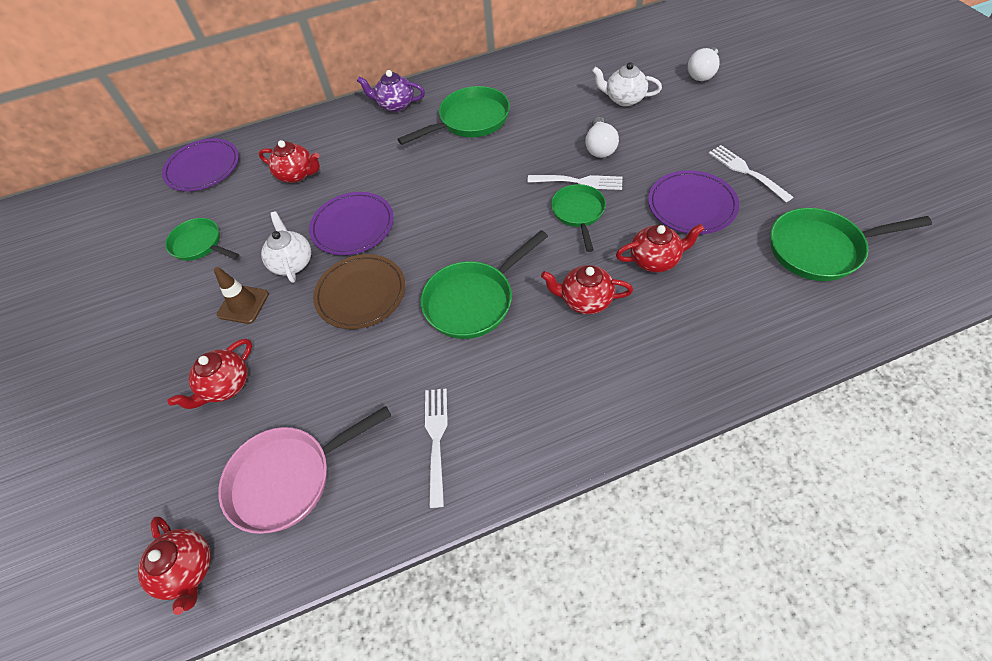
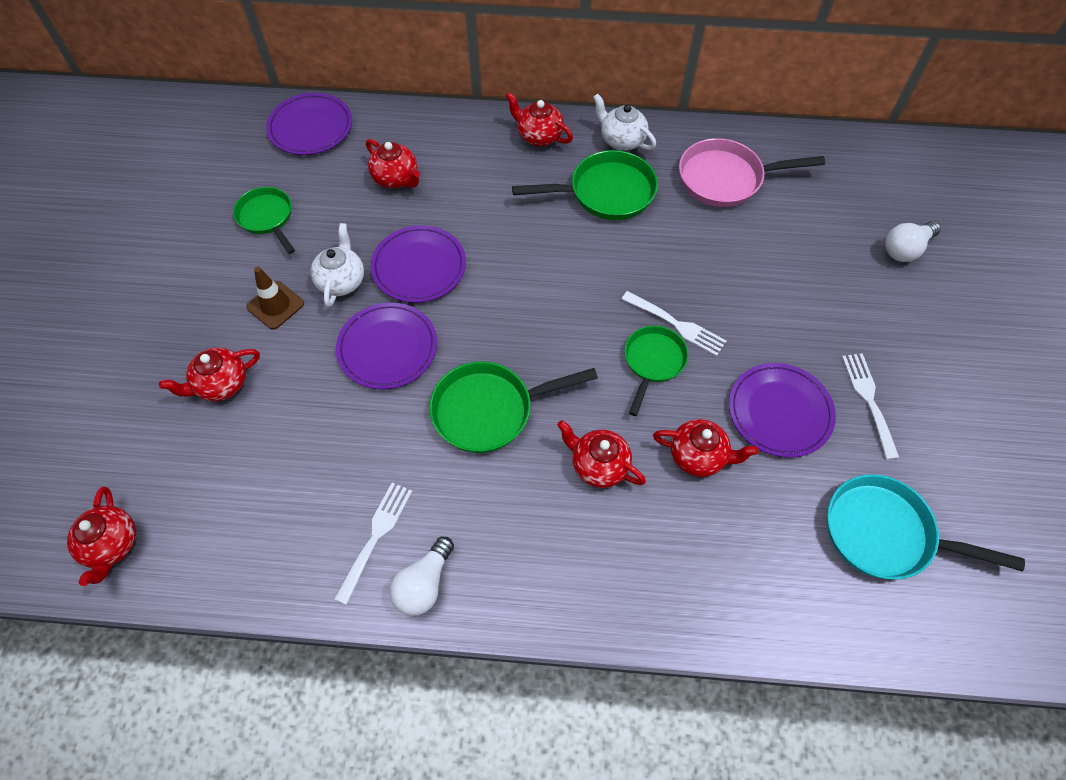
camera: 20 degrees right, 5 degrees up
pink pan [218,406,391,534] -> pink pan moved to [679,138,825,207]
brown plate [313,254,406,329] -> purple plate [336,302,437,389]
purple teapot [357,70,425,112] -> red teapot [506,92,573,146]
white light bulb [585,117,619,158] -> white light bulb moved to [389,537,454,616]
white teapot [592,62,662,106] -> white teapot moved to [593,94,656,151]
green pan [770,208,932,281] -> turquoise pan [827,474,1025,580]

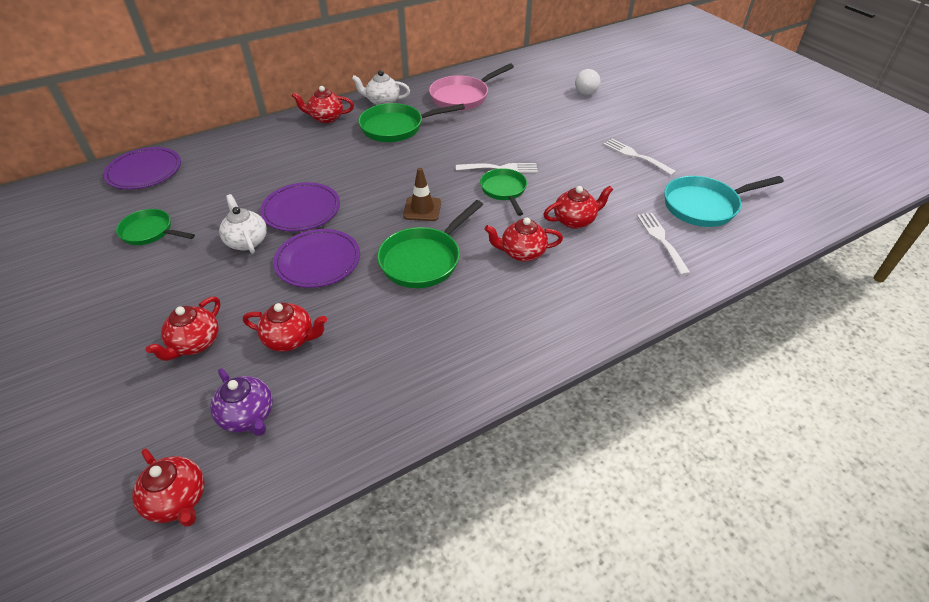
camera: 35 degrees left, 15 degrees down
brown traffic cone [246,267,304,330] -> brown traffic cone moved to [403,168,441,221]
white fork [334,483,412,605] -> white fork moved to [637,213,690,275]
red teapot [366,139,420,188] -> red teapot moved to [243,303,327,352]
white light bulb [389,537,454,616] -> none
green pan [512,150,658,220] -> green pan turned 150 degrees counterclockwise [358,103,465,142]
purple plate [729,363,836,458] -> none
none -> purple teapot [210,368,273,436]

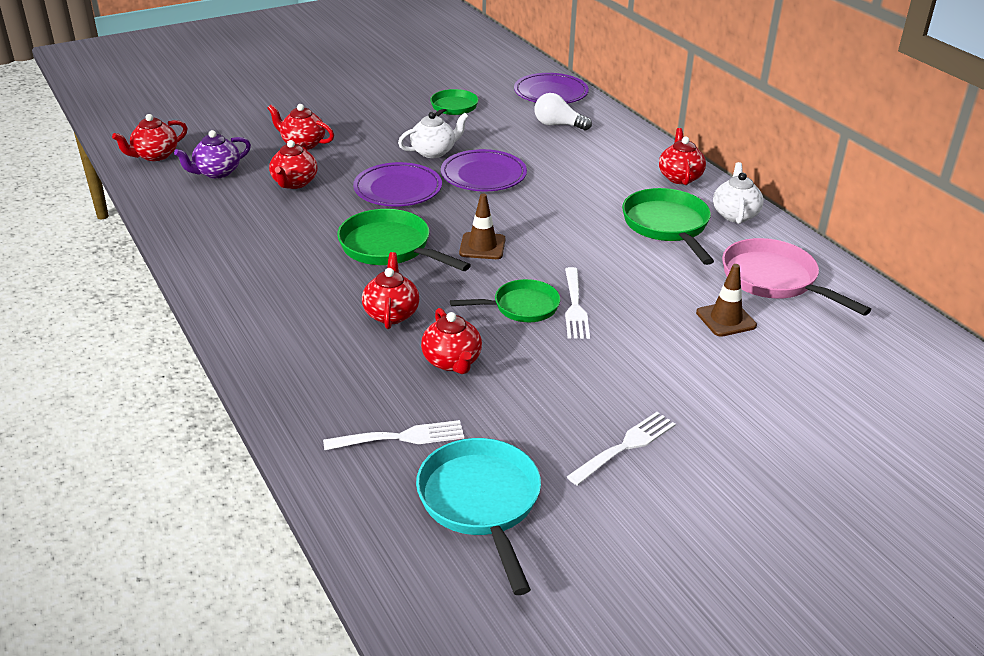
camera: 90 degrees right, 10 degrees down
white light bulb [575,69,601,95] -> white light bulb moved to [535,93,592,131]
none -> brown traffic cone [696,264,757,337]

